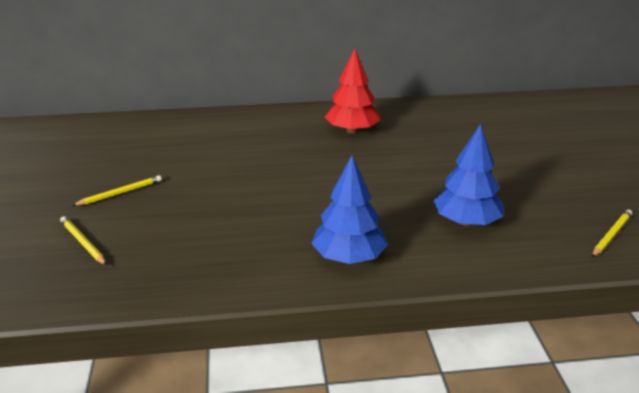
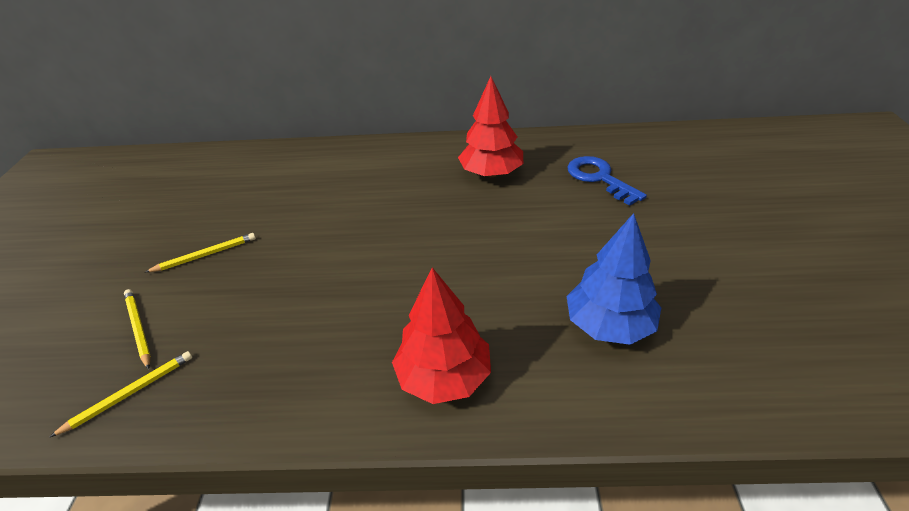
camera: 10 degrees right, 10 degrees up
blue tree [311,156,388,264] -> red tree [392,267,491,404]
yellow pencil [592,210,632,257] -> yellow pencil moved to [50,351,192,437]
none -> blue key [567,156,647,206]

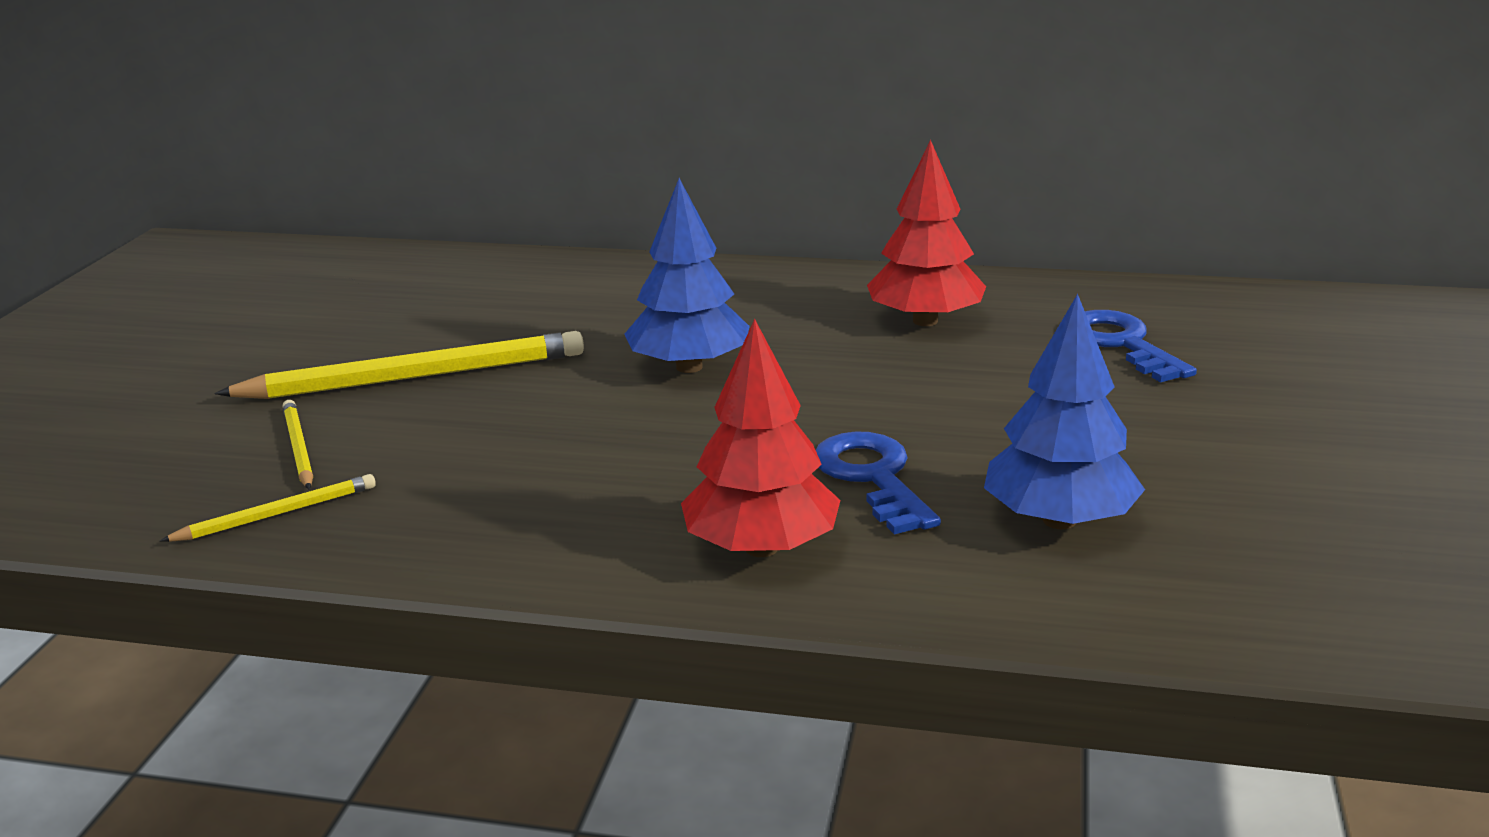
camera: 10 degrees right, 15 degrees down
yellow pencil [146,233,256,272] -> yellow pencil [215,331,584,399], size x2.02
none -> blue tree [624,178,750,373]
none -> blue key [816,431,941,535]

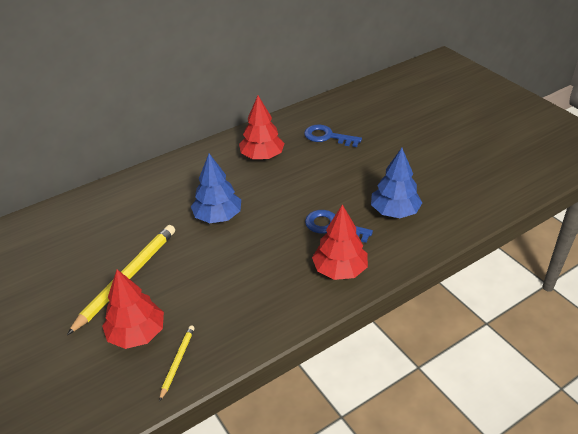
camera: 45 degrees left, 15 degrees up
yellow pencil [283,400,313,489] -> red tree [102,269,164,349]

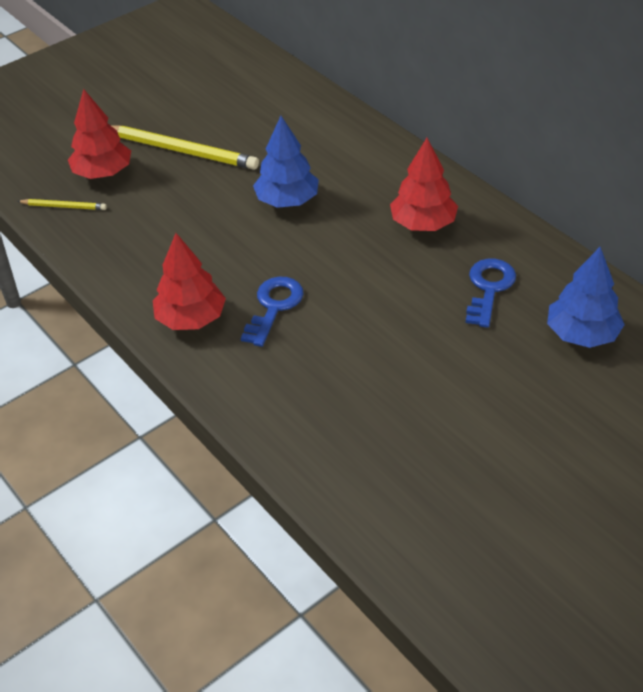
camera: 85 degrees right, 5 degrees up
blue tree [371,148,422,218] -> blue tree moved to [547,247,625,348]

